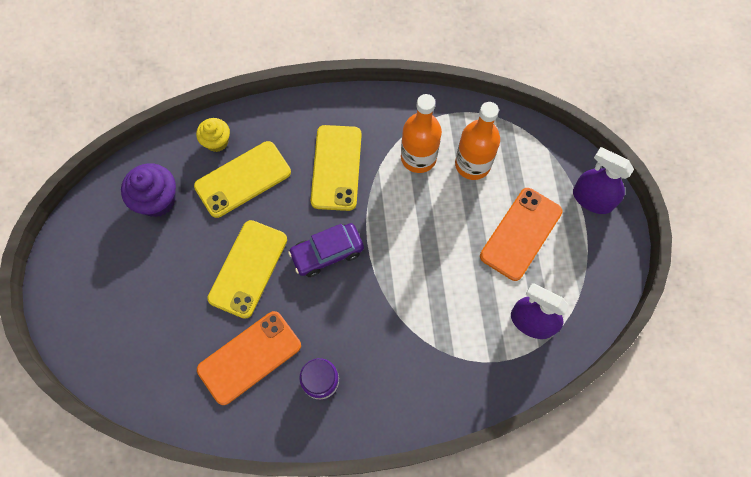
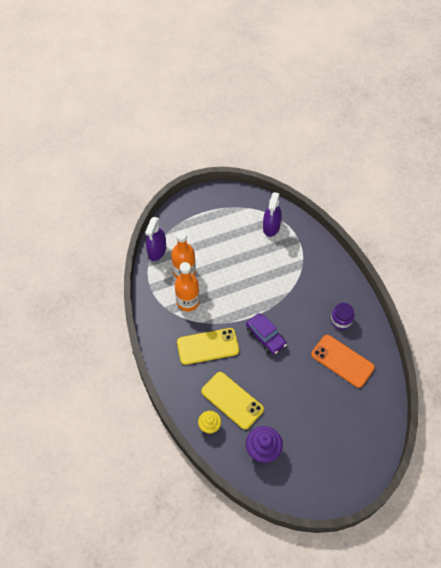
camera: 105 degrees left, 10 degrees down
yellow phone [207,220,287,319] -> none
orange phone [480,188,563,281] -> none
purple spray bottle [573,147,634,214] -> purple spray bottle moved to [145,217,166,261]

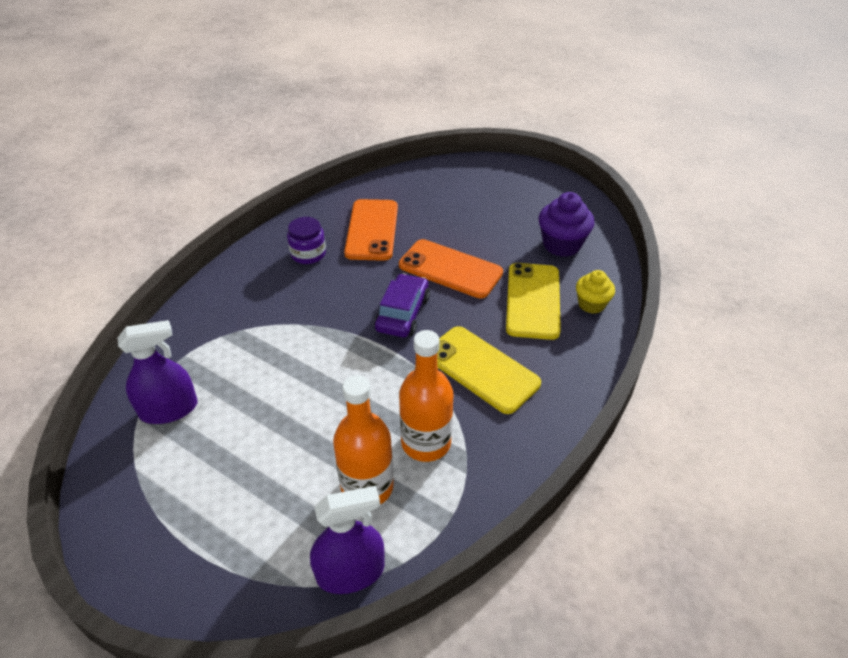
camera: 125 degrees left, 15 degrees down
none -> orange phone [399,239,503,298]

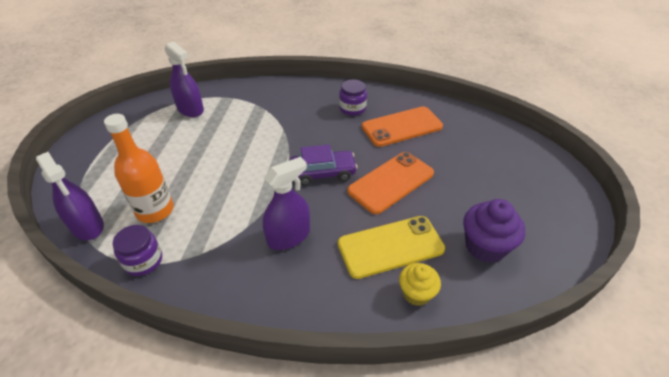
camera: 65 degrees right, 0 degrees up
orange phone [399,239,503,298] -> orange phone turned 45 degrees clockwise [347,152,434,214]
orange bottle [399,330,453,462] -> none
yellow phone [437,326,541,414] -> purple spray bottle [263,157,310,250]
none -> purple jar [113,225,162,276]

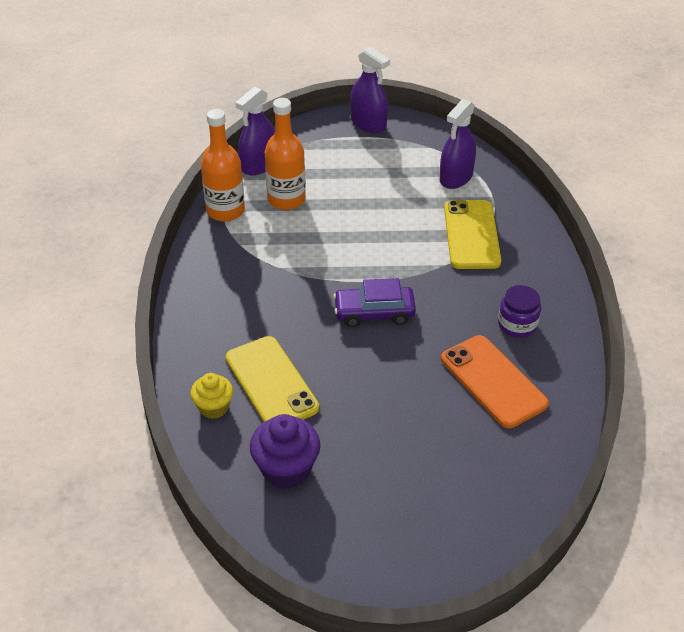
camera: 80 degrees right, 0 degrees up
purple jar [113,225,162,276] -> orange bottle [201,109,245,222]
purple spray bottle [263,157,310,250] -> purple spray bottle moved to [350,46,390,133]
purple car [290,145,357,186] -> purple car turned 105 degrees clockwise [333,278,416,327]
orange phone [347,152,434,214] -> none
none -> yellow phone [444,200,501,269]

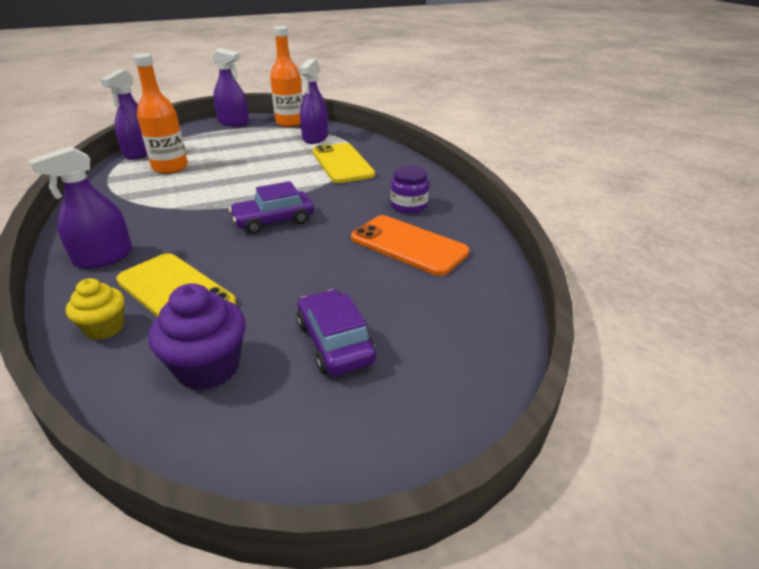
camera: 20 degrees left, 10 degrees down
orange bottle [201,109,245,222] -> orange bottle moved to [270,26,303,127]
none -> purple spray bottle [28,146,132,269]
none -> purple car [297,289,376,376]

